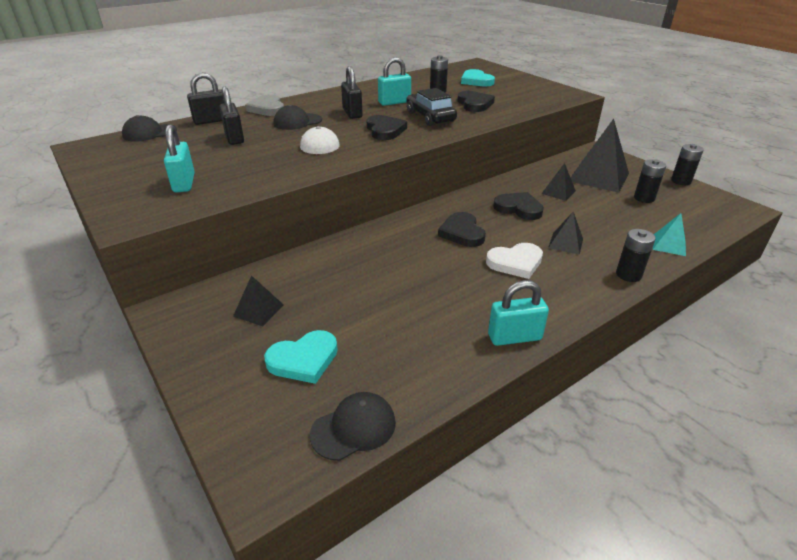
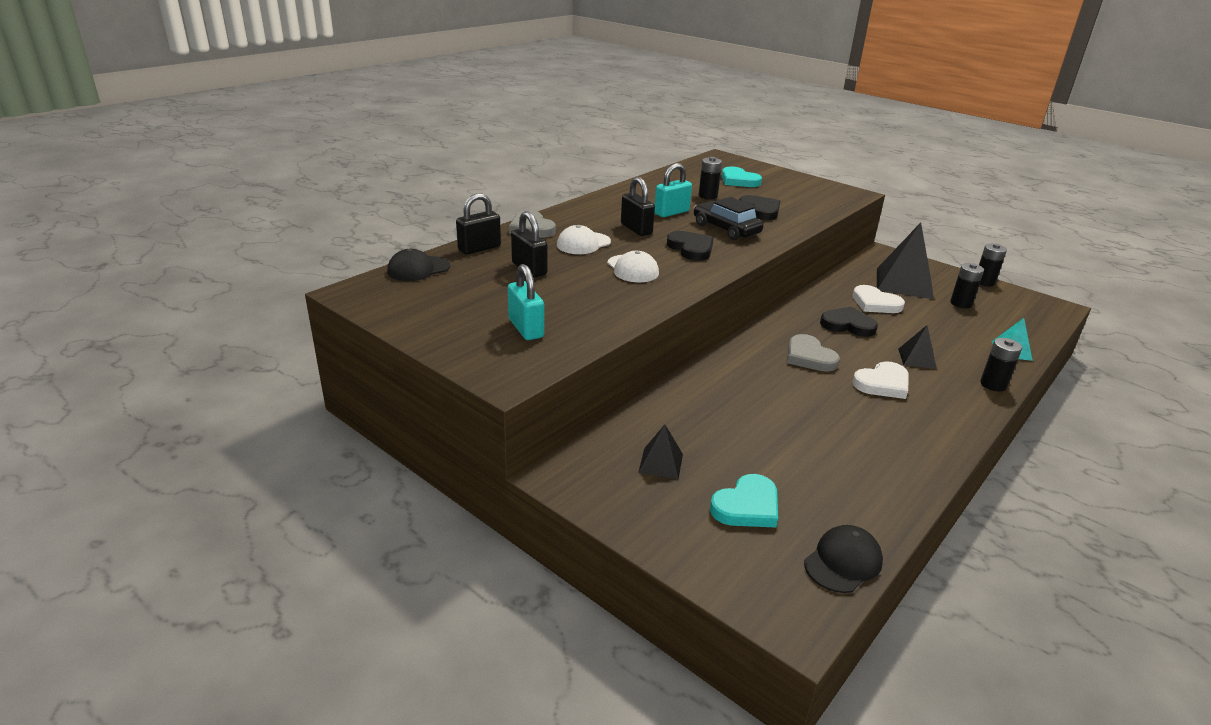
camera: 15 degrees left, 5 degrees down
black cap [274,105,322,130] -> white cap [557,225,611,254]
black heart [438,212,486,247] -> grey heart [787,334,840,372]
turquoise padlock [488,280,549,346] -> none
black pyramid [541,163,576,201] -> white heart [852,285,905,313]

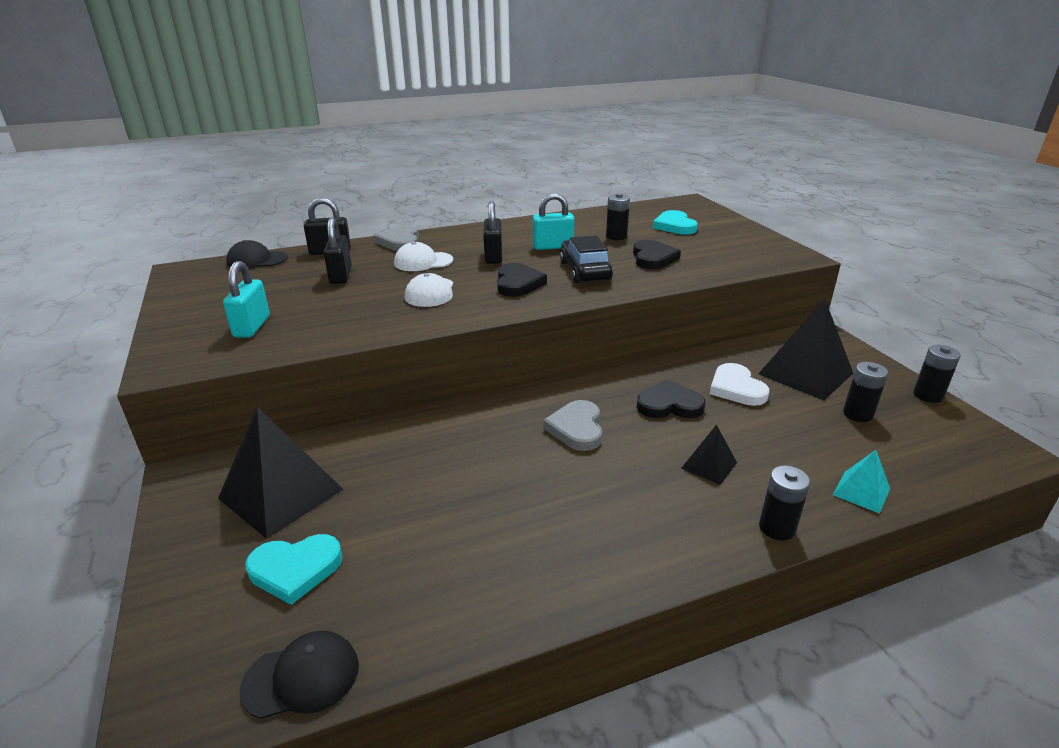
camera: 30 degrees right, 0 degrees up
black pyramid [638,425,683,479] -> black pyramid [218,407,343,539], size x1.99
black heart [820,306,878,337] -> black heart turned 45 degrees counterclockwise [637,379,706,418]
white heart [852,361,909,399] -> none

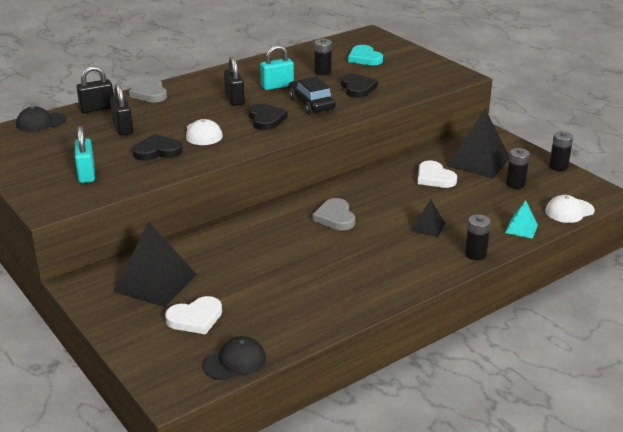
camera: 15 degrees left, 0 degrees up
turquoise heart [245,534,343,605] -> white heart [165,296,222,334]
white cap [394,242,453,271] -> white cap moved to [545,195,595,223]
black heart [637,379,706,418] -> black heart moved to [132,134,183,161]

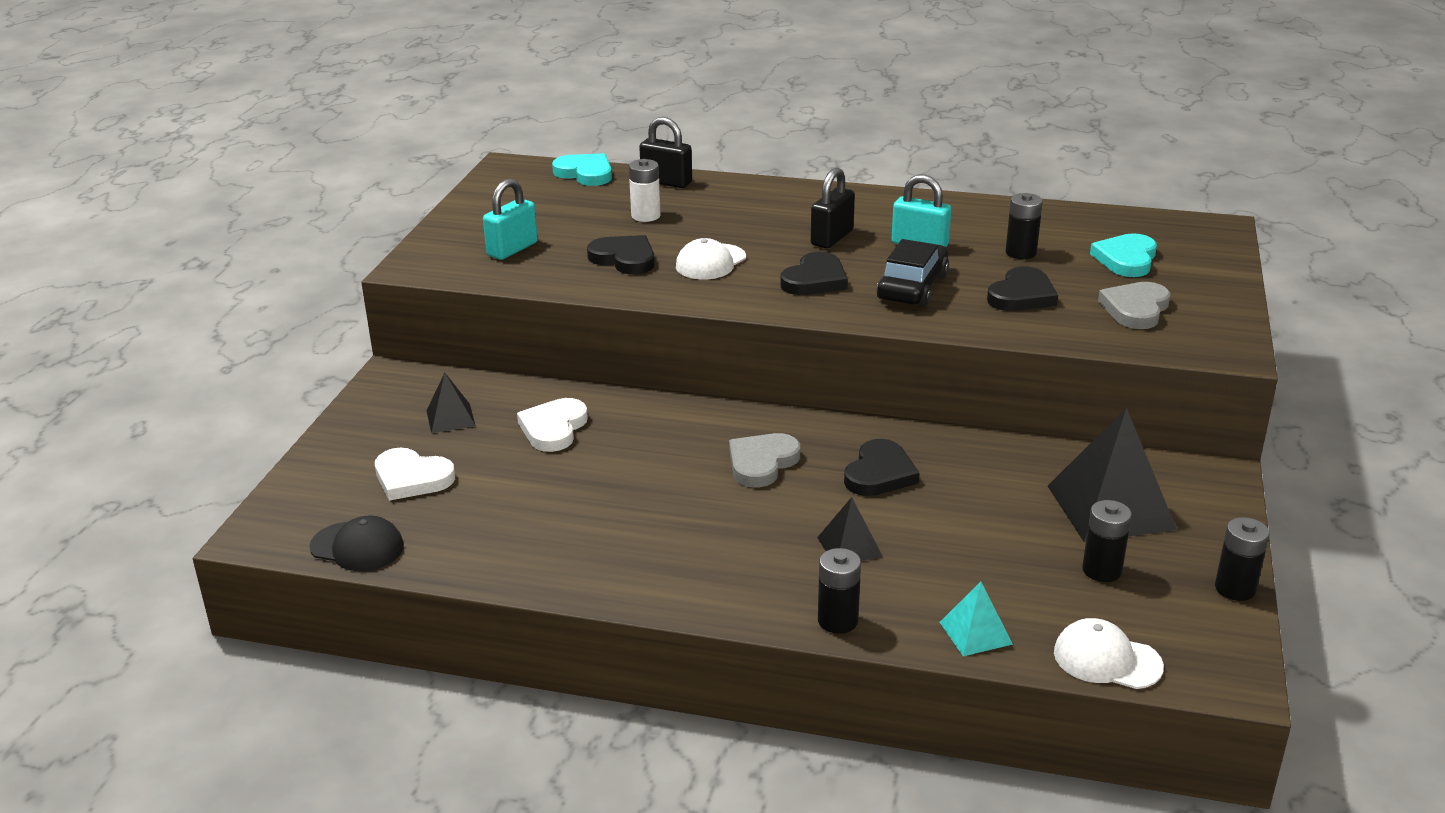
camera: 50 degrees right, 0 degrees up
black cap [16,106,66,132] -> turquoise heart [552,153,612,186]
black padlock [110,83,133,135] -> white battery [629,159,661,222]
black pyramid [114,222,197,307] -> black pyramid [427,373,476,433], size x0.50
grey heart [129,78,167,103] -> grey heart moved to [1098,282,1170,329]
white heart [418,161,457,188] -> white heart moved to [517,398,588,452]
none -> black heart [844,439,920,496]

